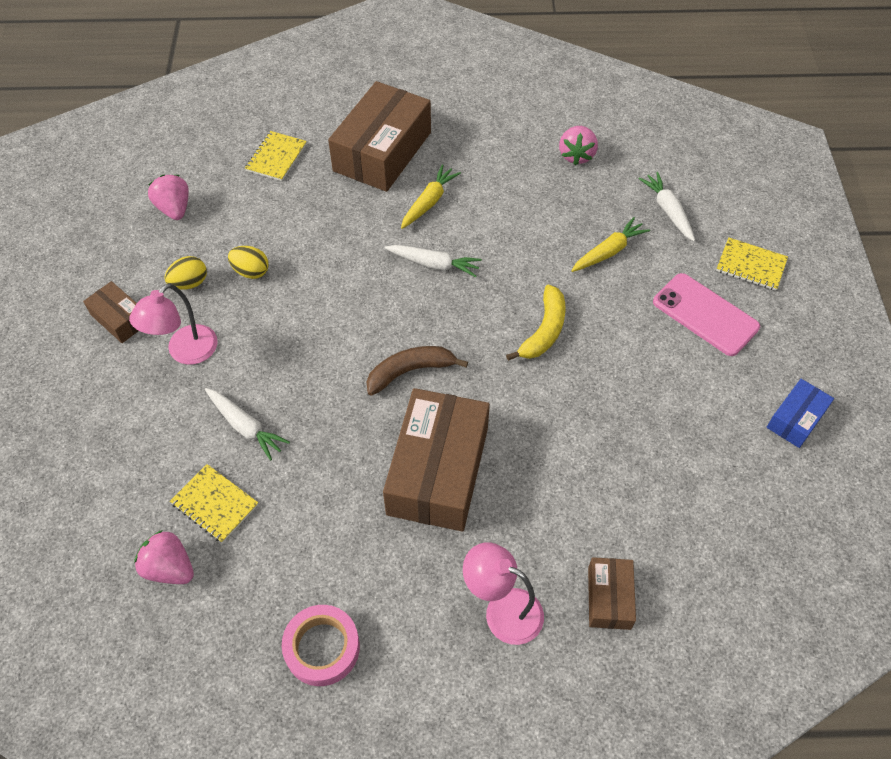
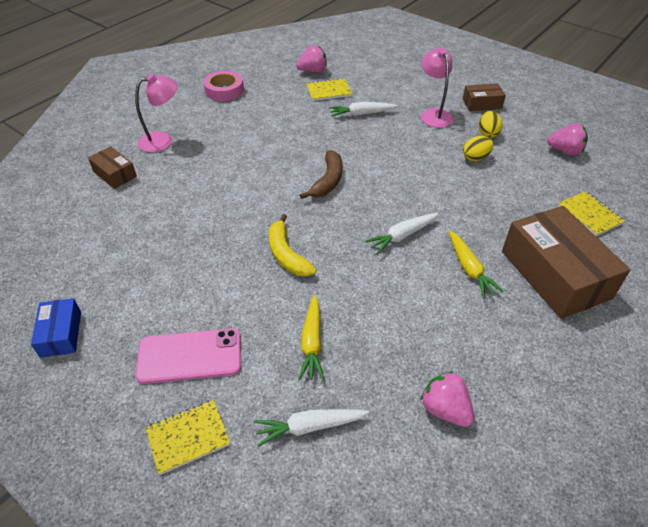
camera: 130 degrees right, 10 degrees down
brown box [383,388,490,532] -> none
white carrot [638,172,695,241] -> white carrot turned 150 degrees clockwise [254,409,369,447]

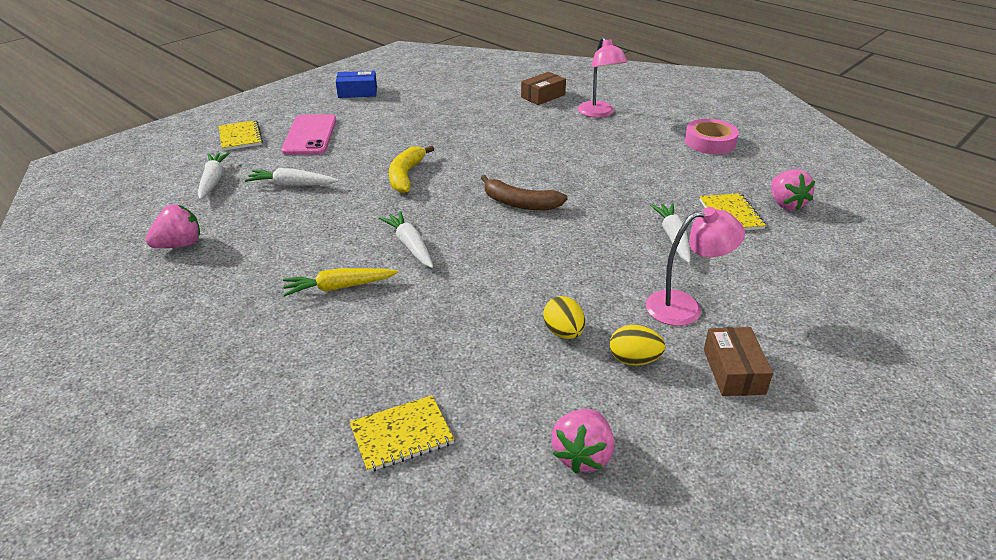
camera: 95 degrees right, 10 degrees down
yellow banana [269,214,317,277] -> yellow banana turned 60 degrees counterclockwise [389,146,434,193]
yellow carrot [298,295,325,380] -> white carrot [245,168,339,186]
brown box [502,206,630,319] -> none

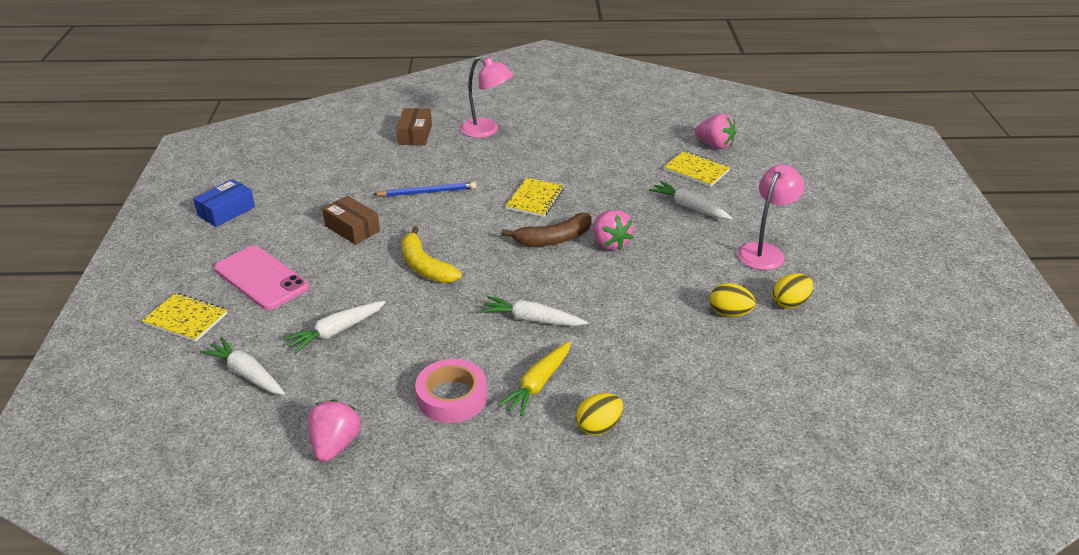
camera: 45 degrees left, 0 degrees up
yellow notebook [350,395,454,473] -> yellow notebook moved to [506,178,564,217]
pink strawberry [551,409,614,473] -> pink strawberry moved to [593,210,633,251]
pink tape [685,119,739,154] -> pink tape moved to [415,359,487,423]
brown box [704,327,773,396] -> brown box moved to [322,196,380,245]
none -> blue pencil [373,182,476,197]
none -> yellow egg [576,393,623,435]

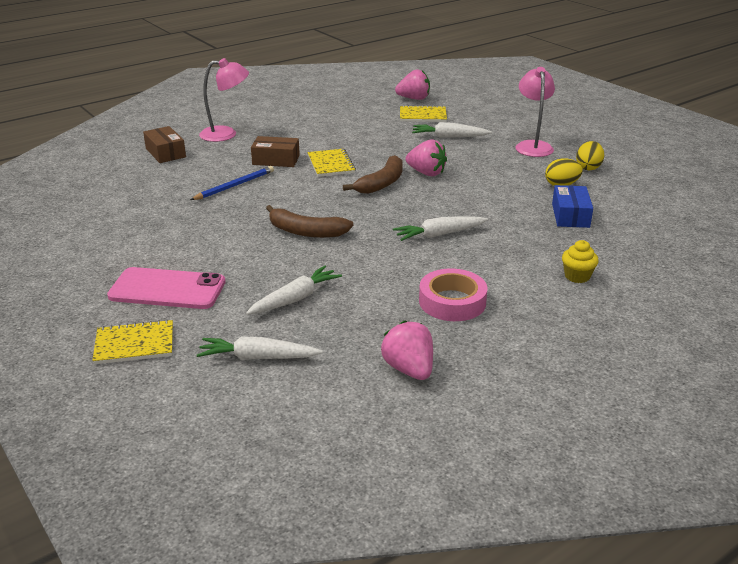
camera: 35 degrees left, 5 degrees down
blue box [193,179,255,227] -> blue box moved to [552,185,593,228]
white carrot [283,301,386,354] -> white carrot turned 150 degrees counterclockwise [246,266,342,315]
brown box [322,196,380,245] -> brown box moved to [251,136,300,167]
yellow banana [402,226,462,283] -> brown banana [266,205,354,238]
yellow carrot [498,341,571,416] -> none
yellow egg [576,393,623,435] -> yellow cupcake [562,240,599,283]

